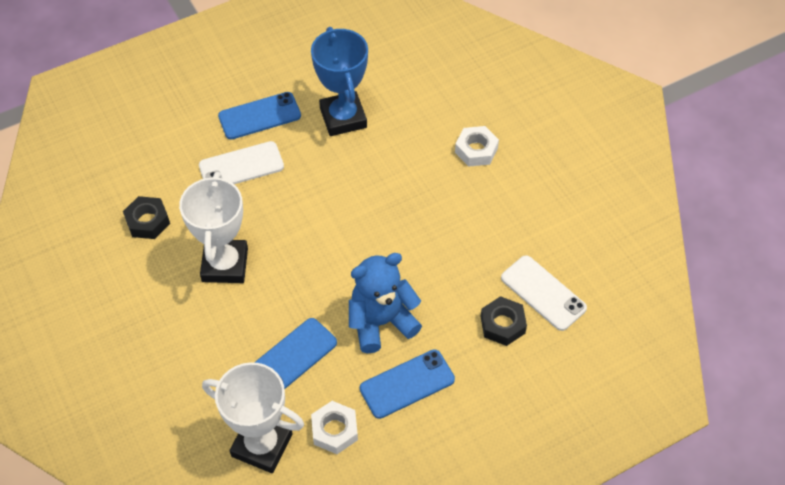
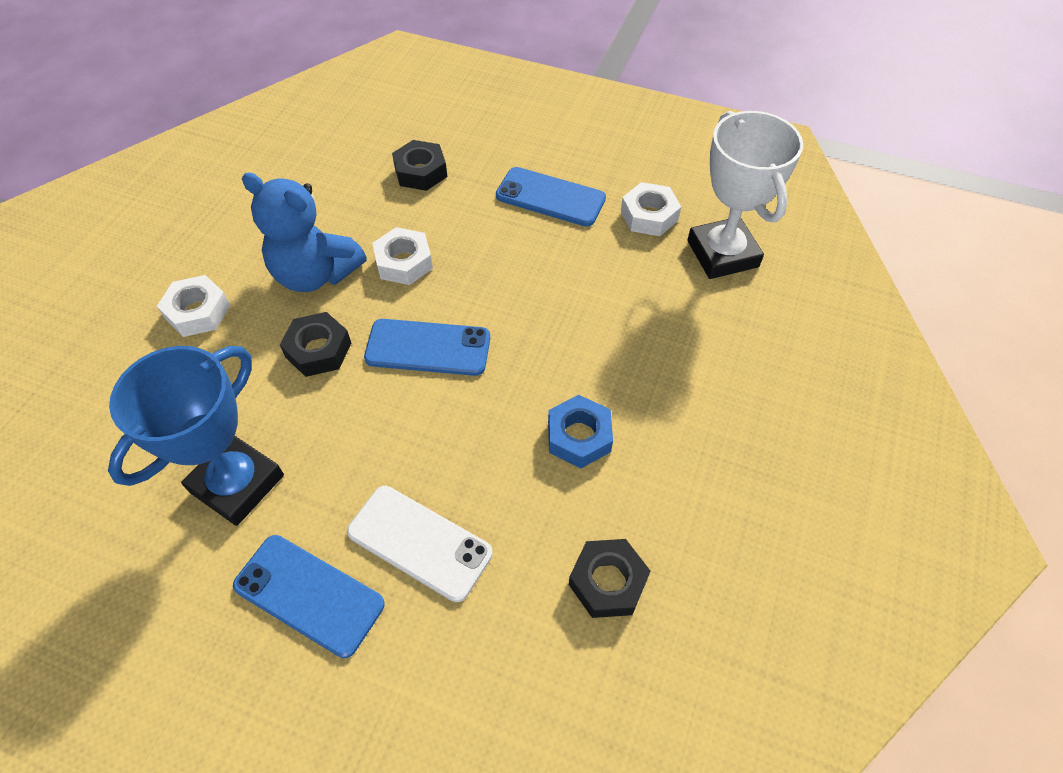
camera: 130 degrees left, 0 degrees up
white trophy [179,172,248,283] -> blue nut [548,395,613,468]
blue phone [254,318,337,389] -> blue phone moved to [364,319,490,376]
blue teddy bear [349,253,422,353] -> blue teddy bear moved to [242,172,367,292]
white phone [501,255,587,331] -> none
none -> black nut [280,312,351,377]
none -> white nut [372,227,433,285]

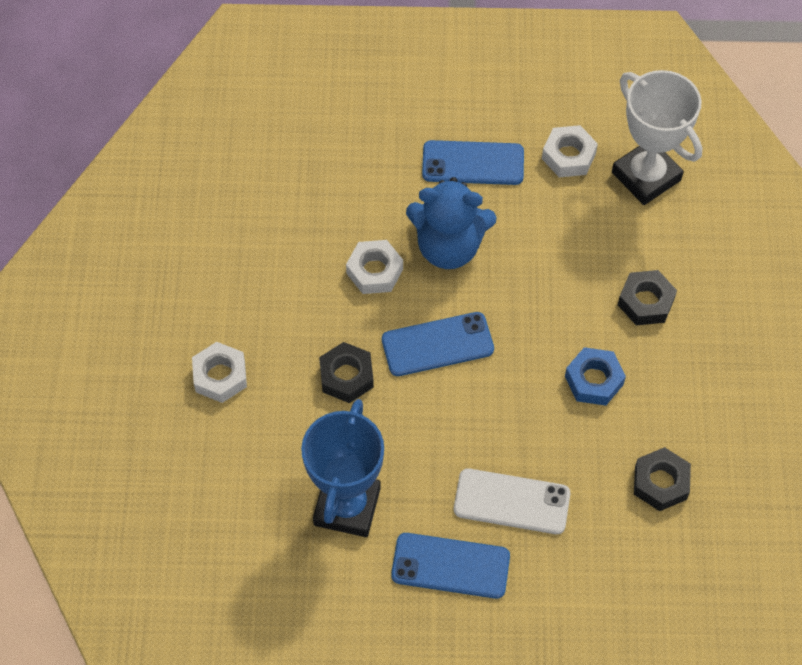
camera: 20 degrees left, 5 degrees up
blue teddy bear [242,172,367,292] -> blue teddy bear moved to [406,177,496,269]
black nut [392,140,447,191] -> black nut moved to [618,270,677,325]

